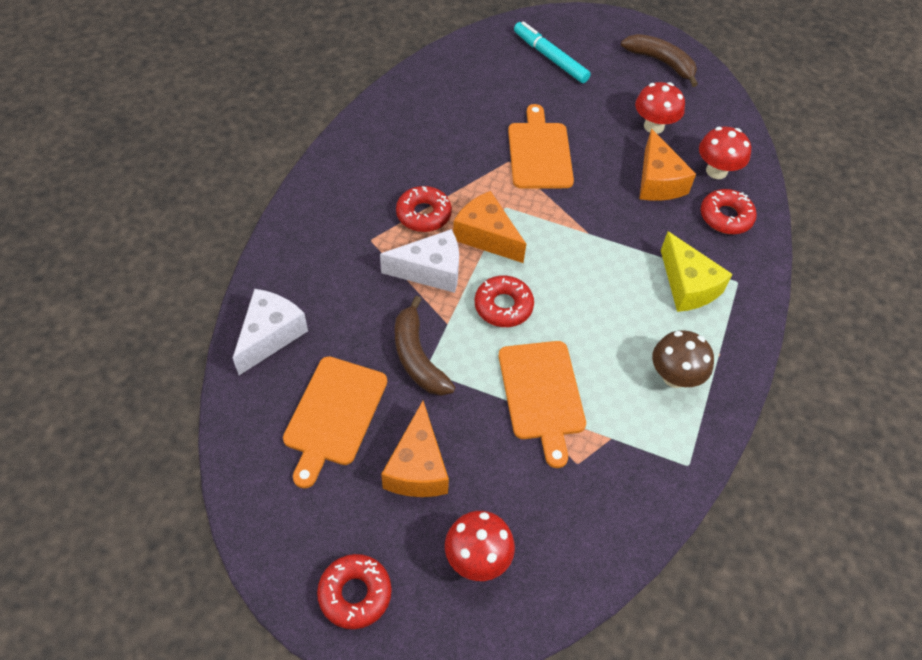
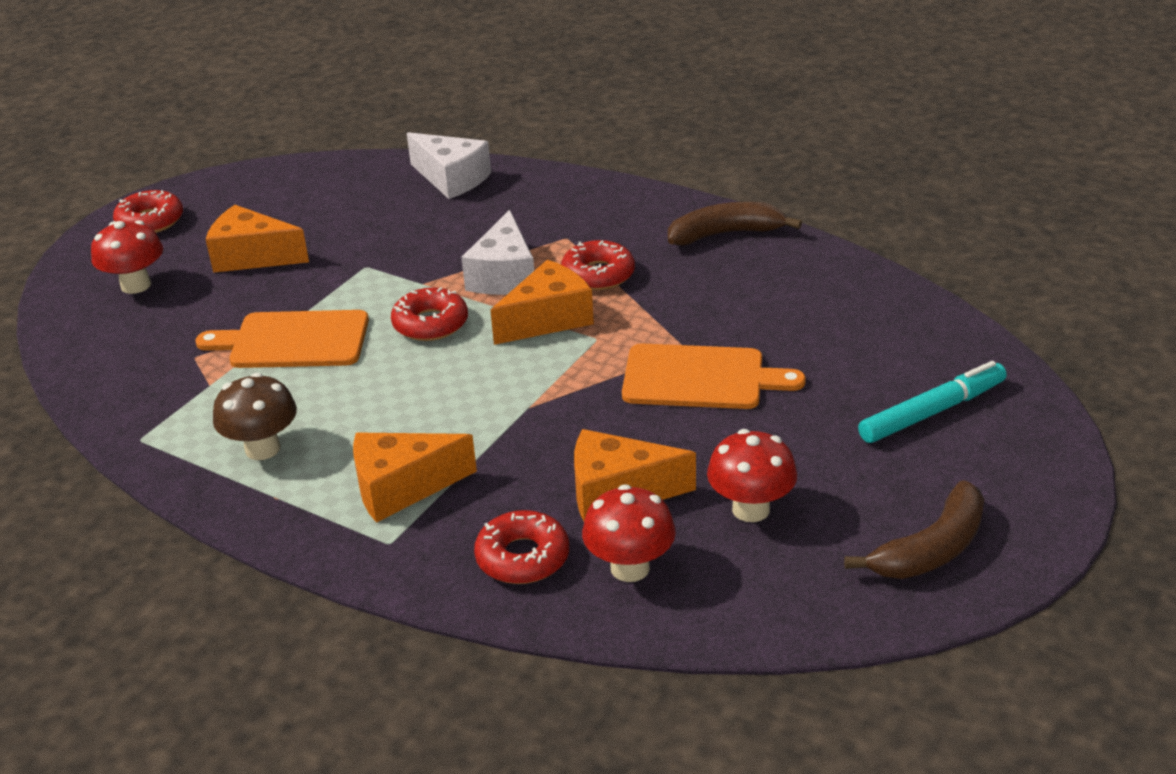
camera: 105 degrees right, 20 degrees down
orange cutting board [283,356,387,488] -> none
brown banana [395,296,455,396] -> brown banana moved to [668,202,802,246]
yellow cheese [661,231,732,312] -> orange cheese [353,432,477,523]

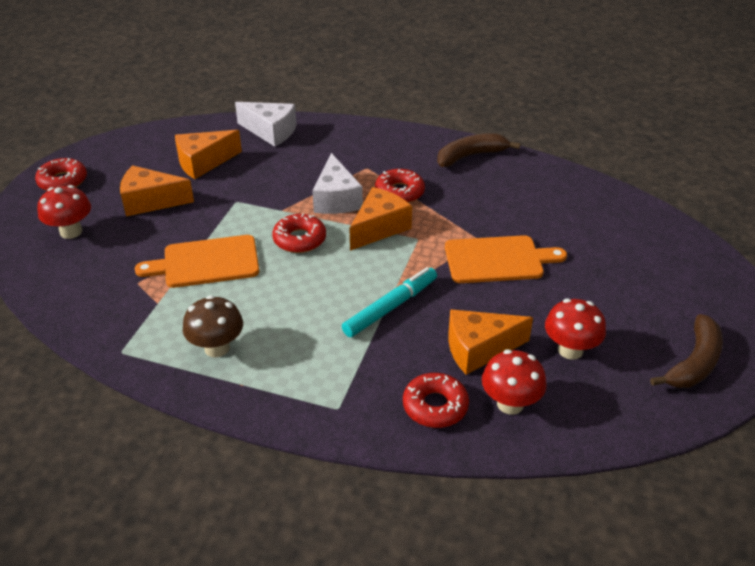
camera: 15 degrees left, 5 degrees up
orange cheese [353,432,477,523] -> orange cheese moved to [175,130,242,179]
turquoise marker [858,361,1007,443] -> turquoise marker moved to [342,267,437,337]

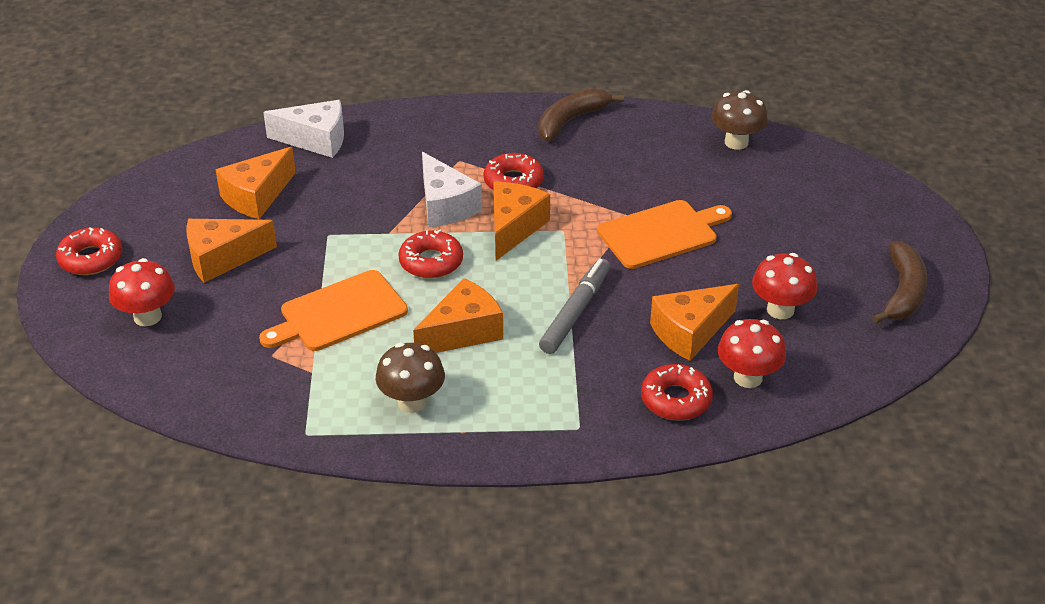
camera: 20 degrees left, 0 degrees up
turquoise marker [342,267,437,337] -> grey marker [539,258,610,354]
none -> orange cheese [413,278,503,353]
none -> brown mushroom [711,90,768,150]

